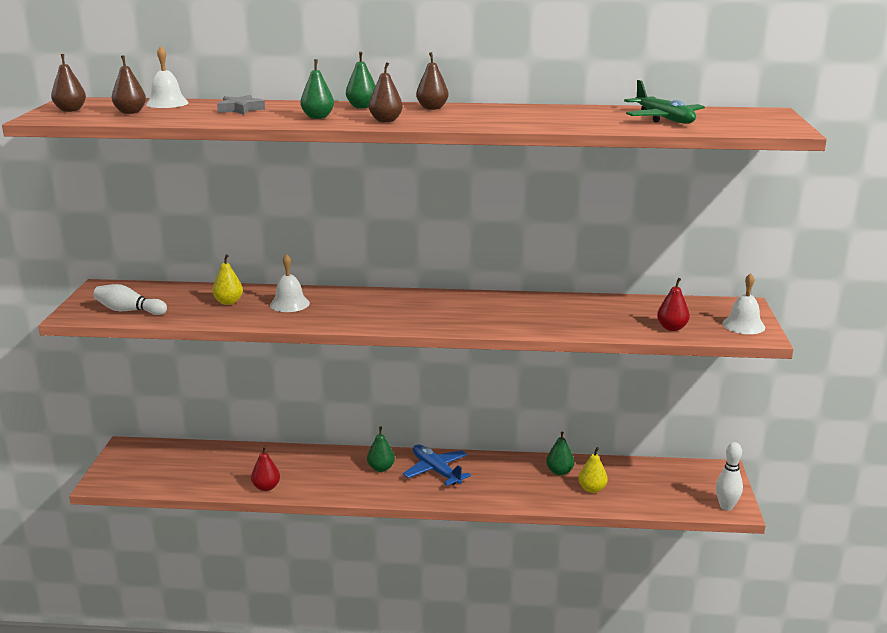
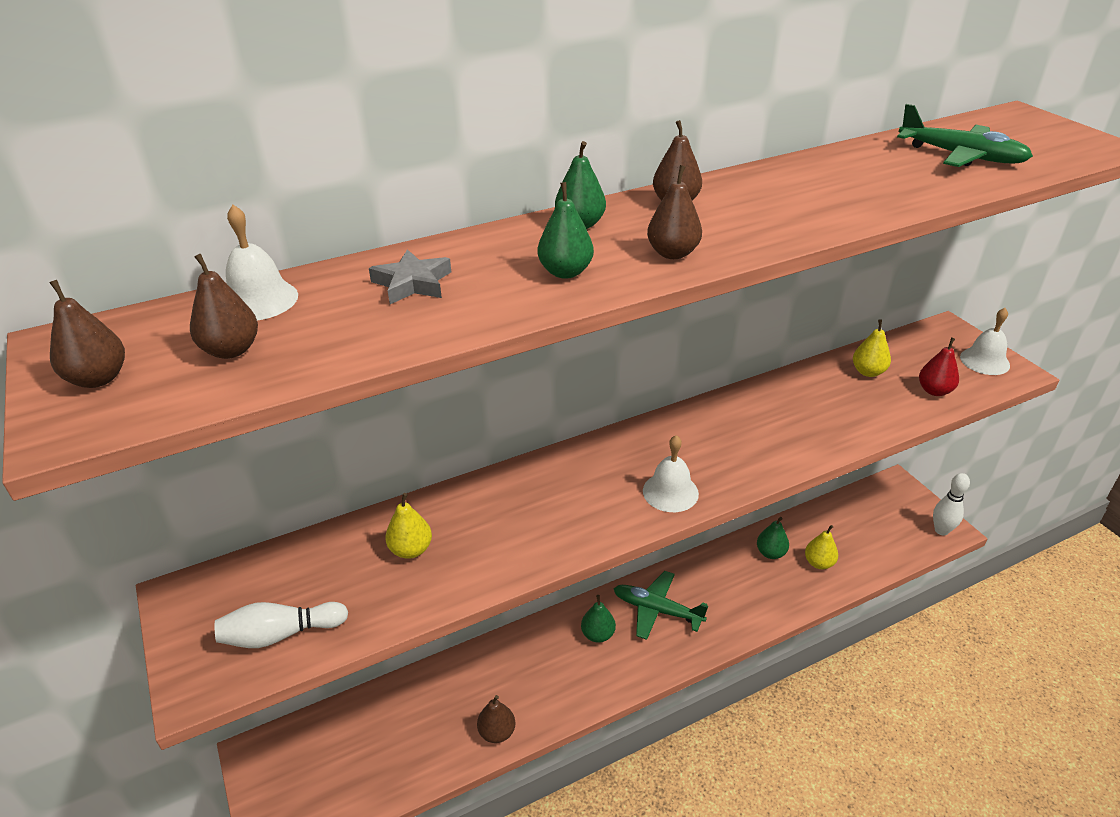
camera: 30 degrees left, 15 degrees up
red pear [251,446,280,491] -> brown pear [477,695,515,743]
white bell [270,254,310,312] -> white bell moved to [643,435,699,512]
blue plane [403,444,471,486] -> green plane [614,571,708,640]
none -> yellow pear [853,319,891,377]

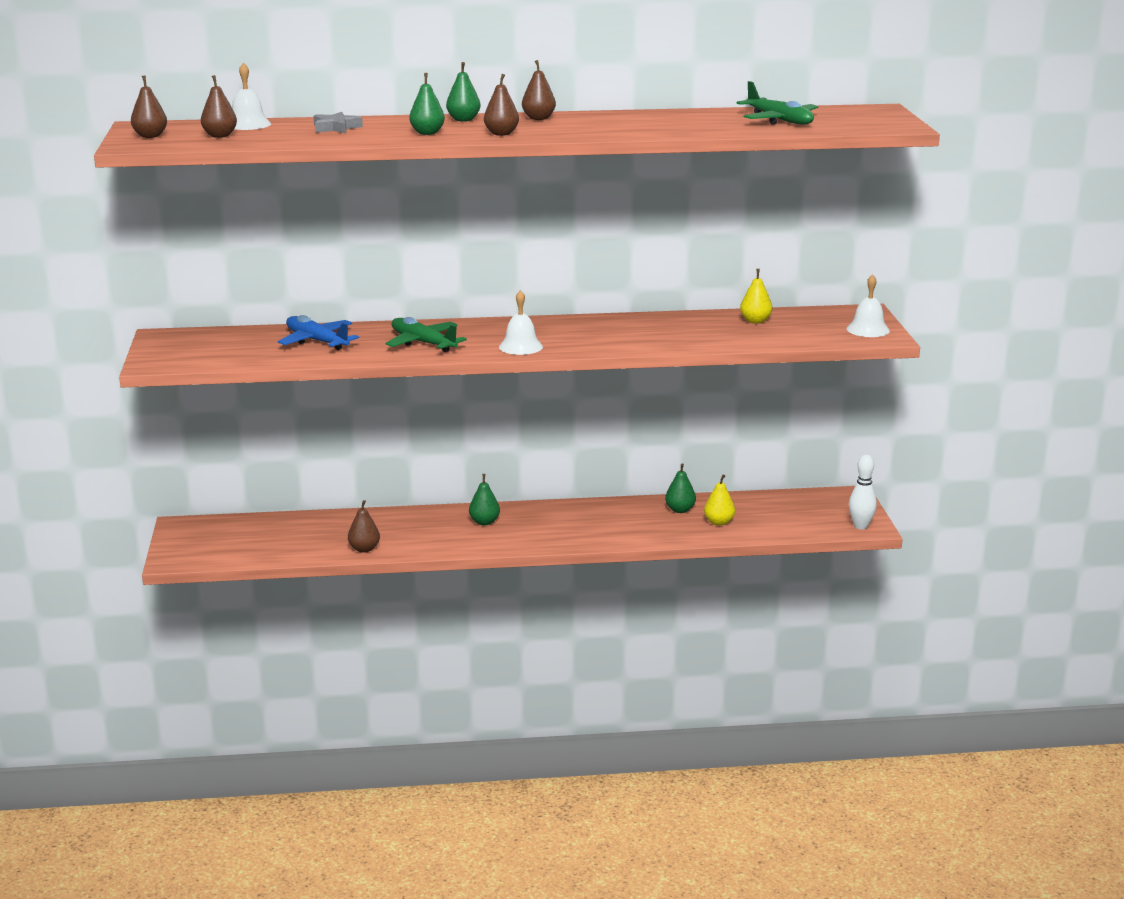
camera: 20 degrees right, 15 degrees down
white bowling pin [215,602,348,648] -> none
yellow pear [385,493,432,559] -> blue plane [278,315,359,350]
green plane [614,571,708,640] -> green plane moved to [386,317,467,352]
red pear [919,337,959,396] -> none

